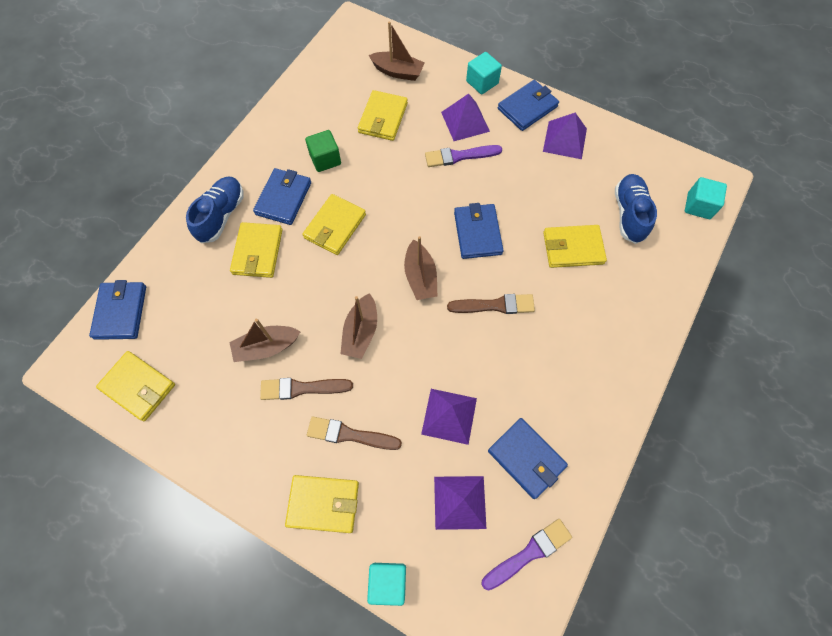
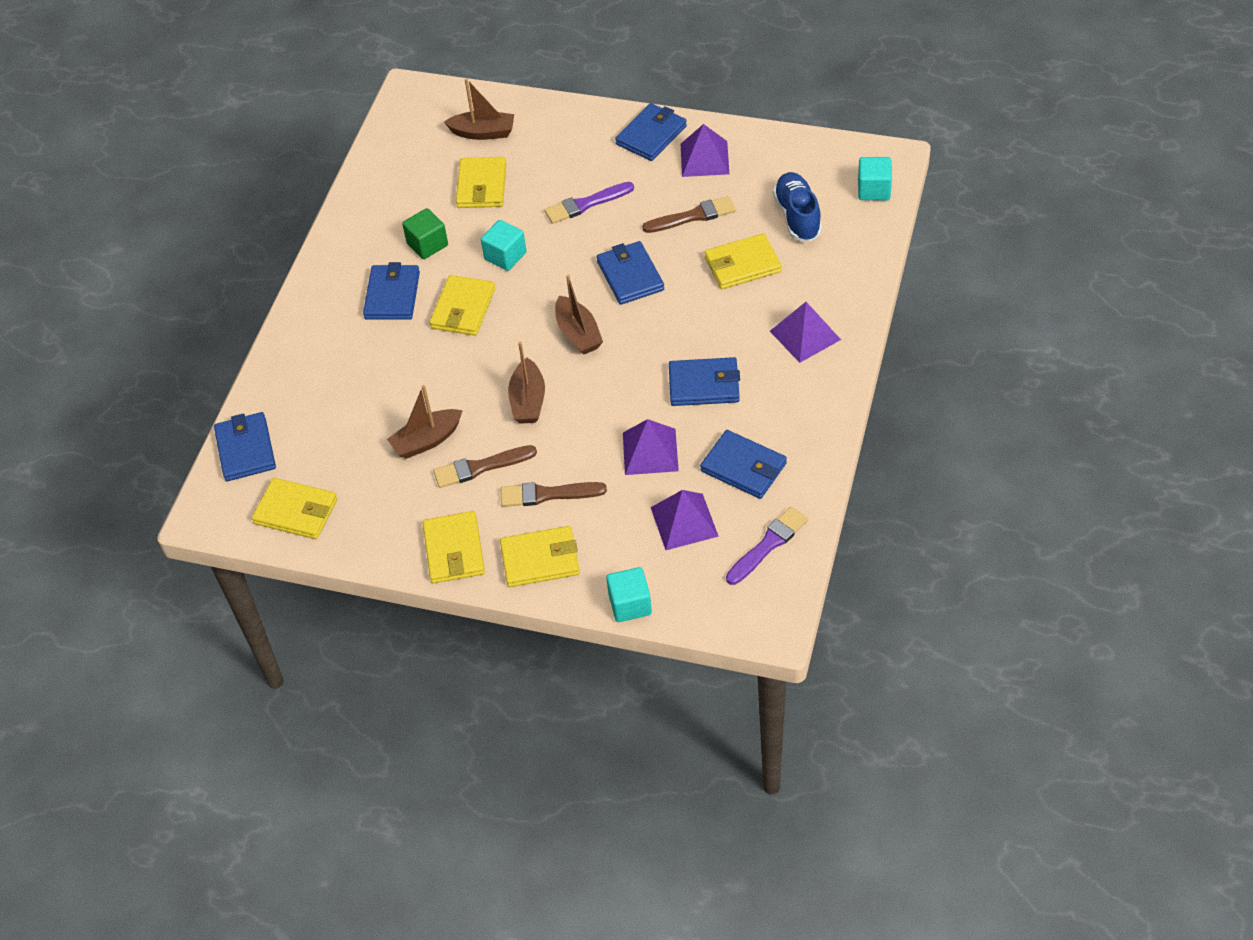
camera: 10 degrees left, 15 degrees down
blue shoe [186,177,244,243] -> none
yellow wallet [230,222,282,278] -> yellow wallet moved to [423,511,485,583]
purple pyramid [441,94,490,141] -> purple pyramid moved to [770,302,841,363]
brown brush [447,294,535,314] -> brown brush moved to [642,196,736,233]
turquoise cube [466,52,502,94] -> turquoise cube moved to [481,220,526,271]
none -> blue wallet [669,357,740,406]

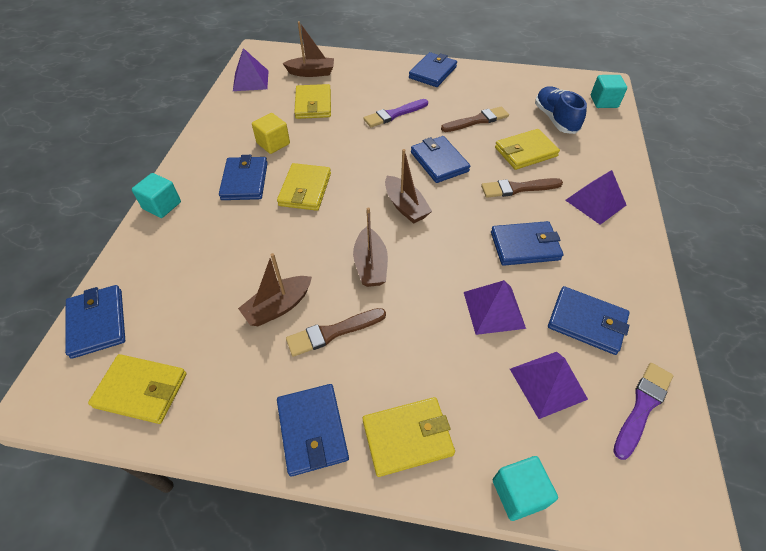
camera: 10 degrees left, 0 degrees up
green cube [402,208,448,259] -> yellow cube [252,113,290,154]
yellow wallet [423,511,485,583] -> blue wallet [277,384,349,476]
turquoise cube [481,220,526,271] -> turquoise cube moved to [132,173,181,218]
brown brush [501,482,607,507] -> brown brush moved to [481,178,563,198]
purple pyramid [681,124,729,177] -> purple pyramid moved to [233,48,269,91]

